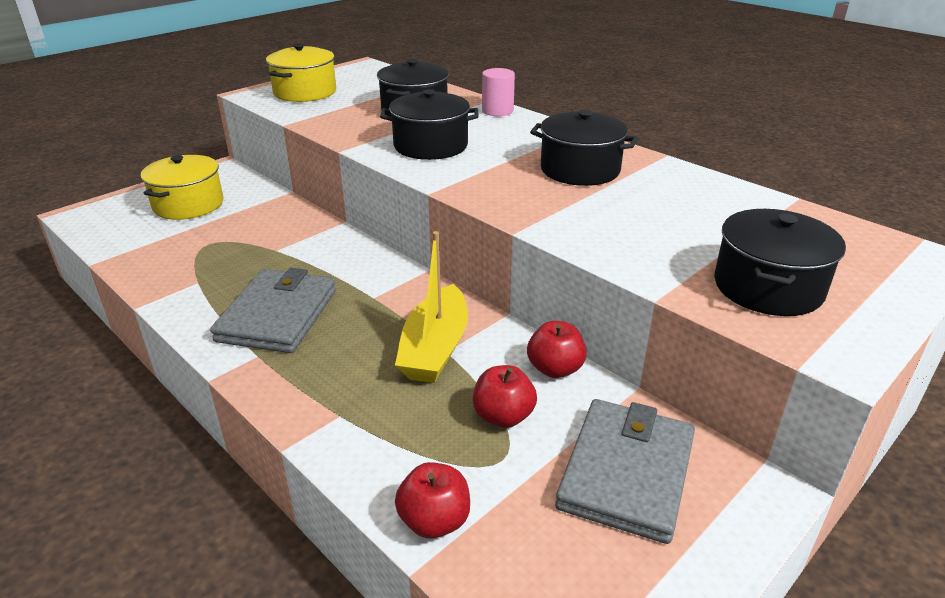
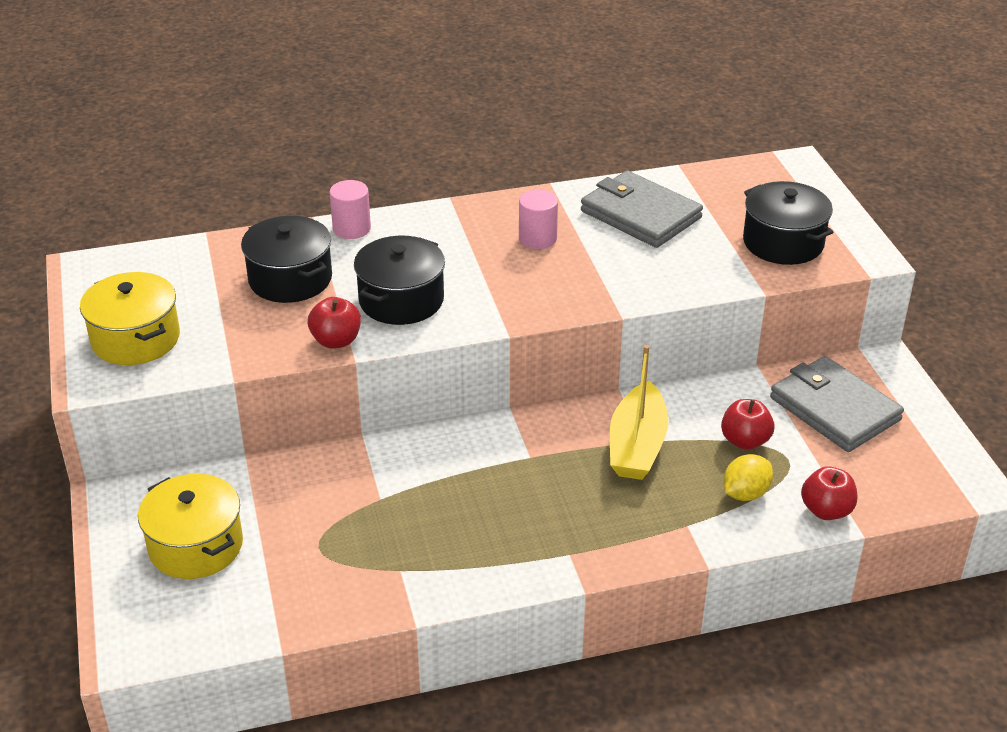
camera: 60 degrees left, 5 degrees up
grey wallet [210,268,336,353] -> grey wallet moved to [581,171,703,248]
yellow boat [395,231,468,383] -> yellow boat turned 60 degrees clockwise [610,345,668,480]
red apple [527,321,587,378] -> red apple moved to [308,297,361,349]
black pot [530,110,638,186] -> pink cylinder [519,190,558,249]
none -> yellow lemon [723,454,773,501]

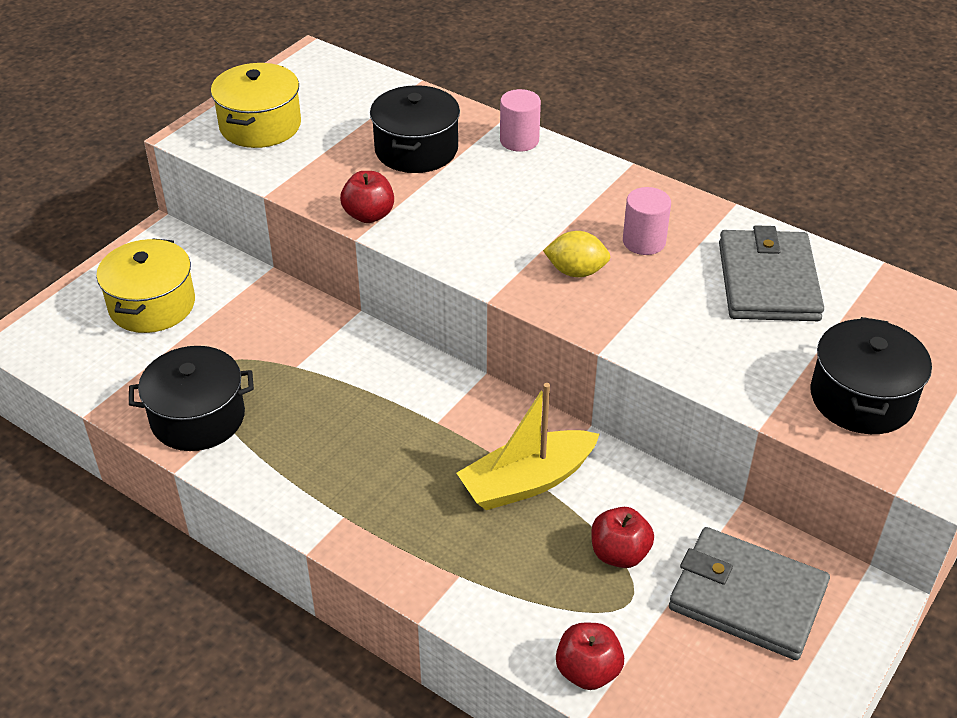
camera: 50 degrees right, 5 degrees up
black pot [354,236,445,325] -> black pot moved to [129,346,254,451]
yellow lemon [723,454,773,501] -> yellow lemon moved to [543,231,611,277]
grey wallet [770,356,904,452] -> grey wallet turned 75 degrees counterclockwise [669,527,830,660]

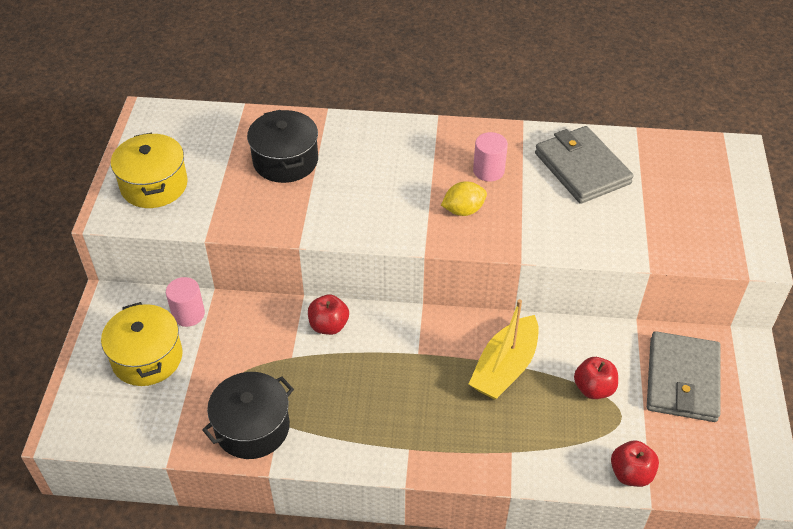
camera: 30 degrees left, 5 degrees up
red apple [340,171,394,223] -> red apple moved to [308,294,349,335]
pink cylinder [500,89,541,152] -> pink cylinder moved to [166,277,205,327]
grey wallet [669,527,830,660] -> grey wallet turned 75 degrees counterclockwise [647,331,721,422]
black pot [810,317,932,434] -> none

